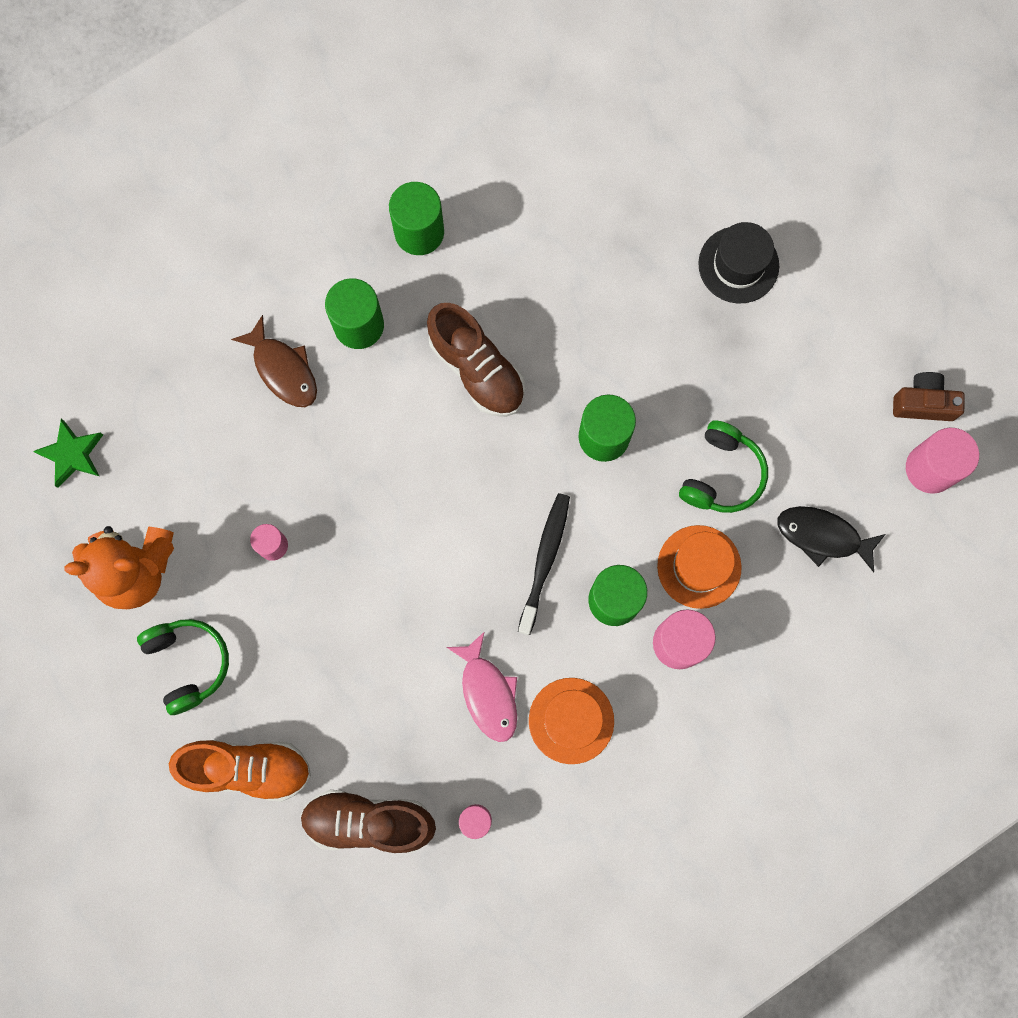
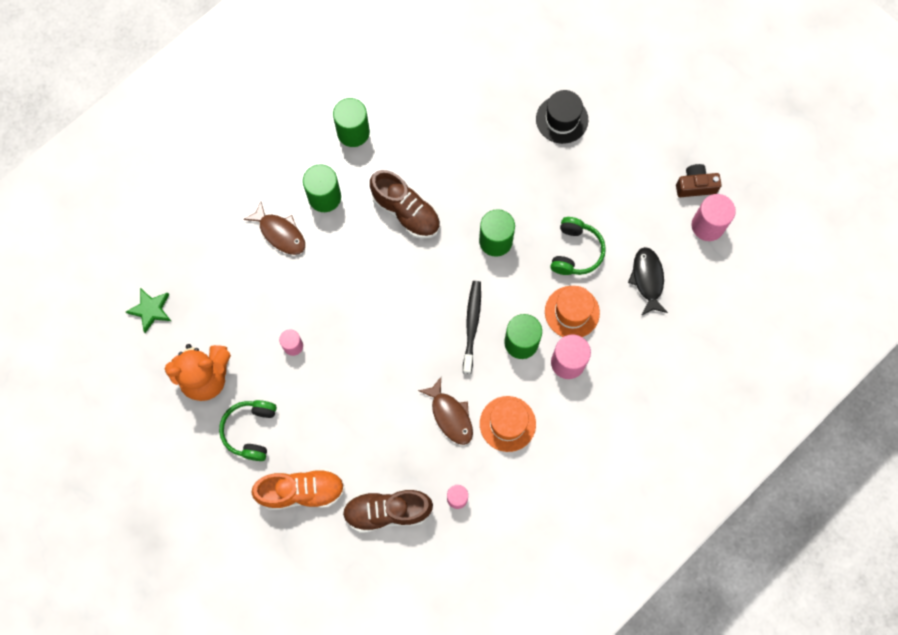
camera: 10 degrees left, 5 degrees down
green headphones [137,619,229,715] -> green headphones turned 135 degrees counterclockwise [219,400,277,461]
pink fish [447,631,517,742] -> brown fish [418,377,473,445]
black fish [777,506,886,572] -> black fish turned 75 degrees clockwise [628,247,668,316]

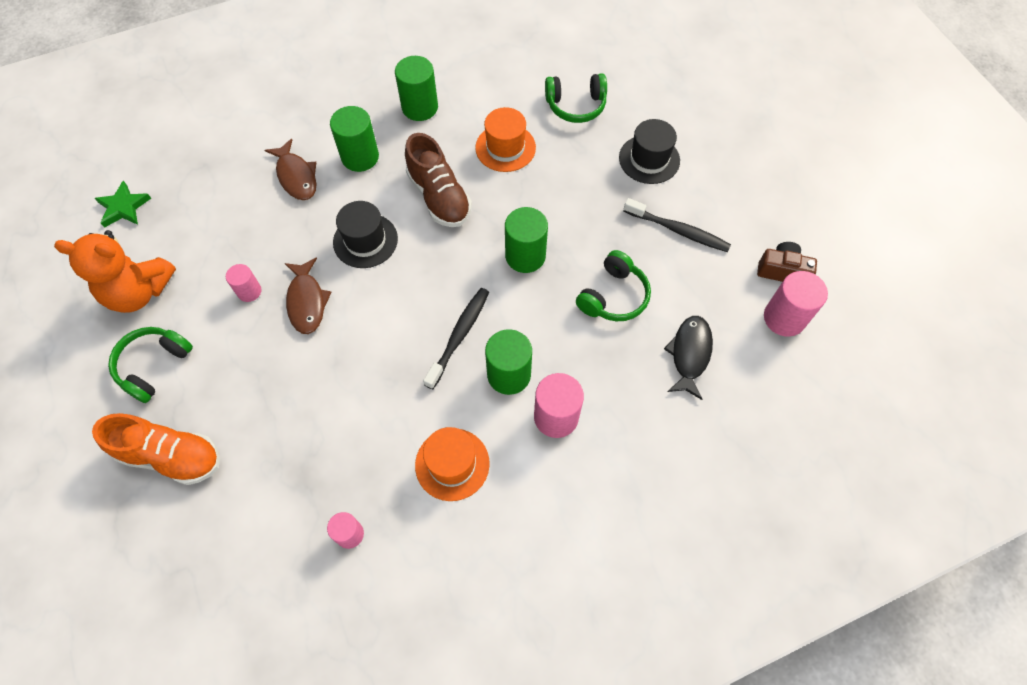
camera: 20 degrees right, 10 degrees down
brown shoe [343,490,433,533] -> none
brown fish [418,377,473,445] -> brown fish moved to [284,257,332,334]
orange hat [545,286,600,337] -> orange hat moved to [475,107,536,172]
none -> black hat [333,201,398,268]
none -> green headphones [545,73,607,123]
none -> black toothbrush [623,198,731,252]

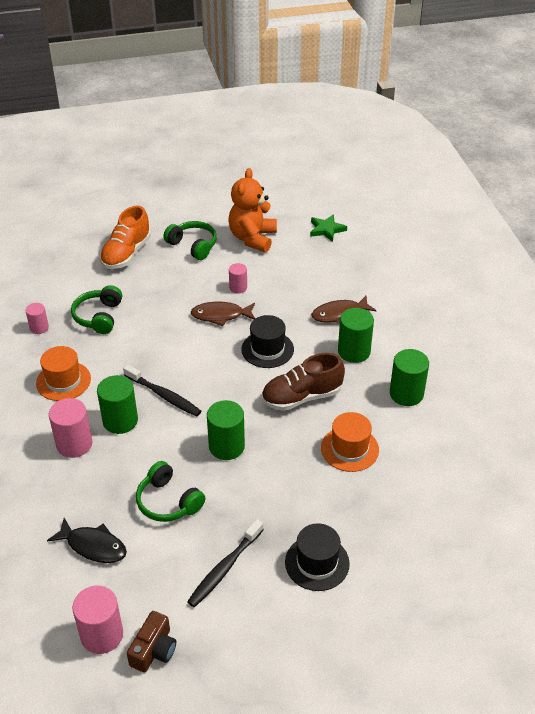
camera: 100 degrees right, 20 degrees down
green headphones [545,73,607,123] -> green headphones moved to [71,285,122,334]

